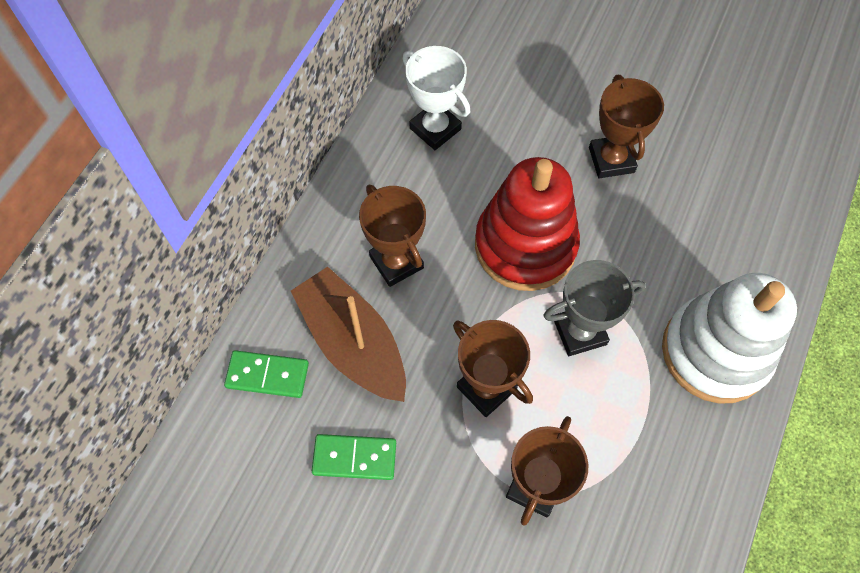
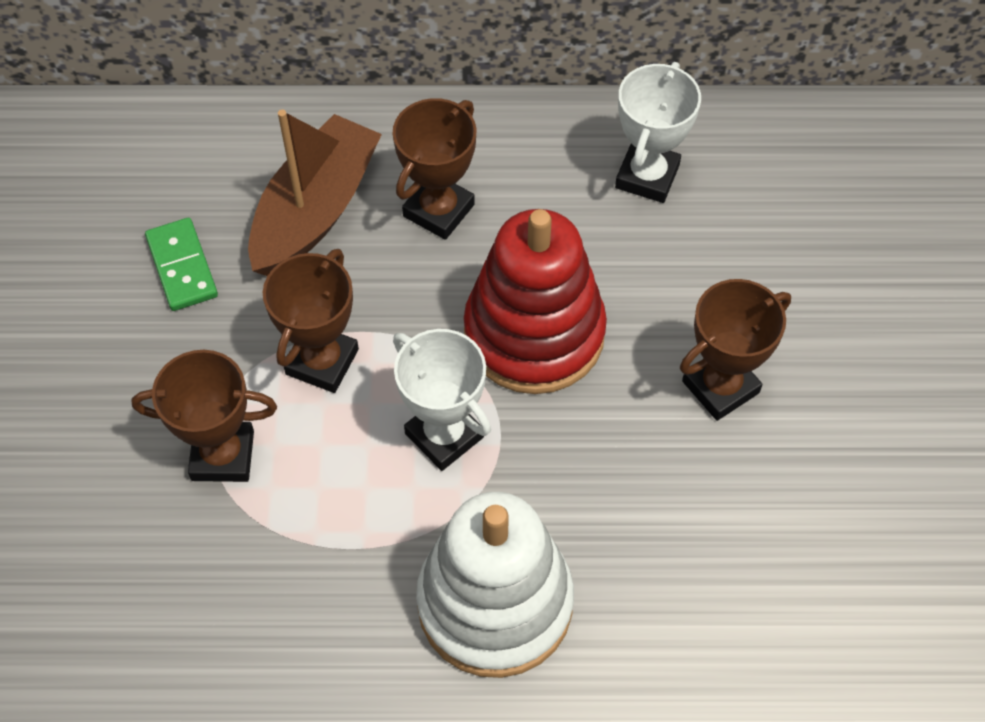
camera: 65 degrees right, 5 degrees down
green domino [224,350,309,398] -> none
grey trophy [543,260,646,356] -> white trophy [393,329,491,471]

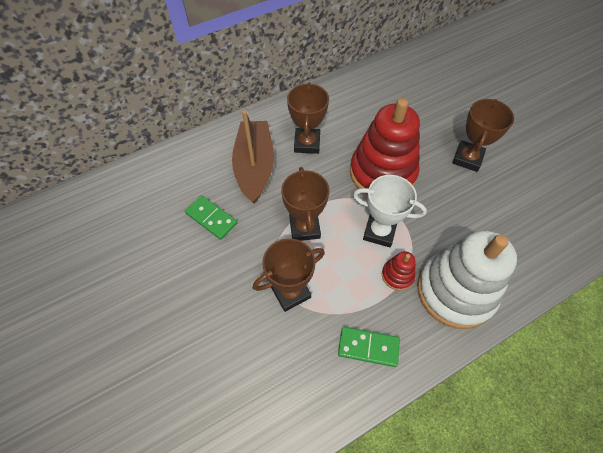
camera: 30 degrees left, 0 degrees up
white trophy [615,62,701,203] -> none
none -> green domino [338,327,400,367]
none -> red stacking toy [382,251,416,291]

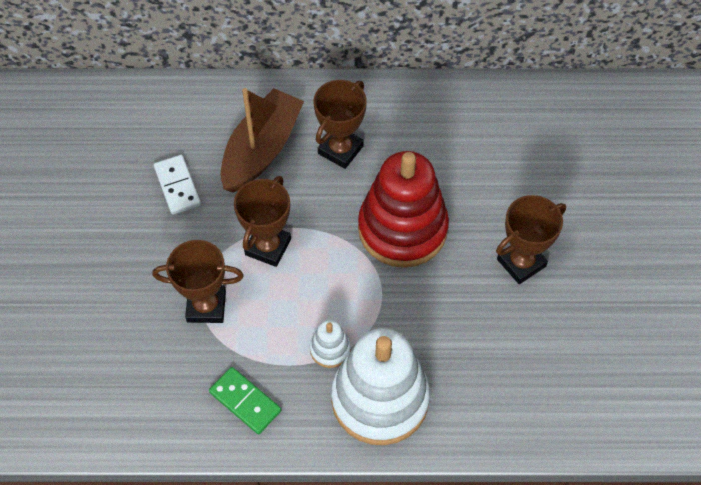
camera: 30 degrees right, 0 degrees up
green domino [185,195,237,240] -> white domino [154,155,201,215]
white trophy [353,175,427,247] -> none
red stacking toy [382,251,416,291] -> white stacking toy [310,320,351,368]

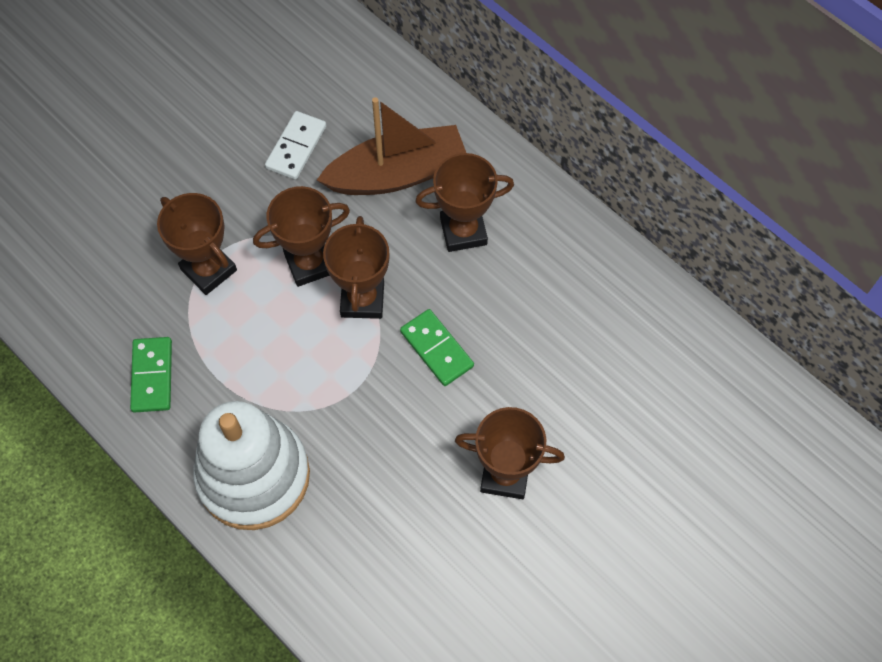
camera: 45 degrees right, 5 degrees up
white stacking toy [310,320,351,368] -> none
red stacking toy [358,151,449,268] -> green domino [400,309,474,386]
none -> brown trophy [323,216,389,319]

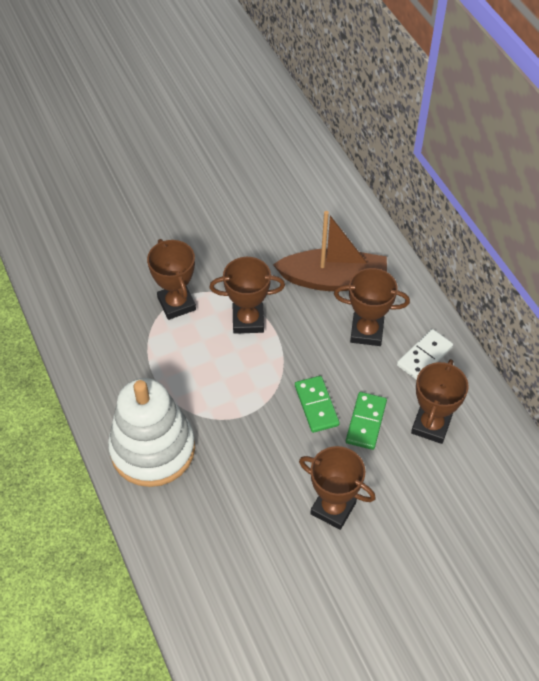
camera: 20 degrees right, 10 degrees down
green domino [130,337,172,413] -> green domino moved to [346,392,387,450]
white domino [265,111,326,180] -> white domino moved to [397,329,453,380]
brown trophy [323,216,389,319] -> brown trophy moved to [411,359,469,444]

